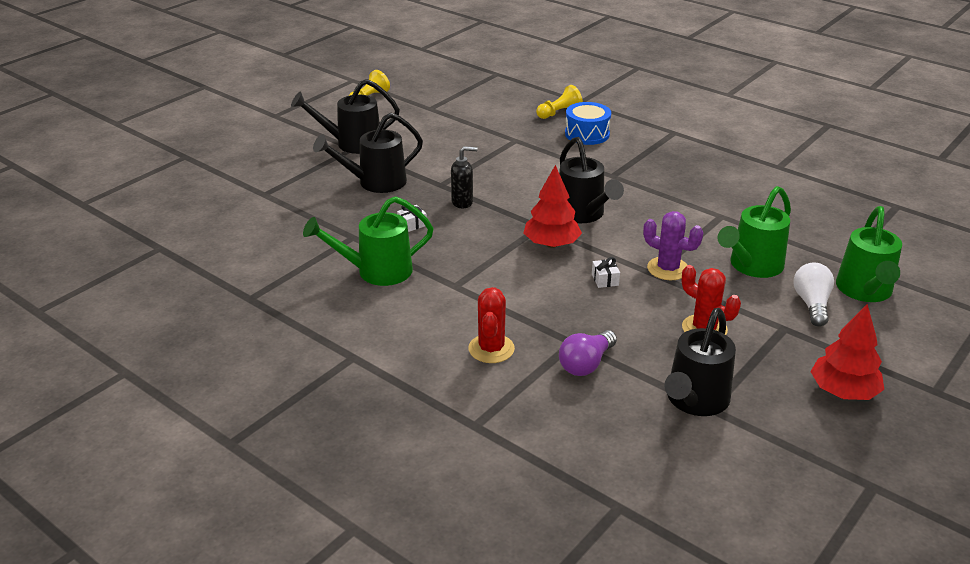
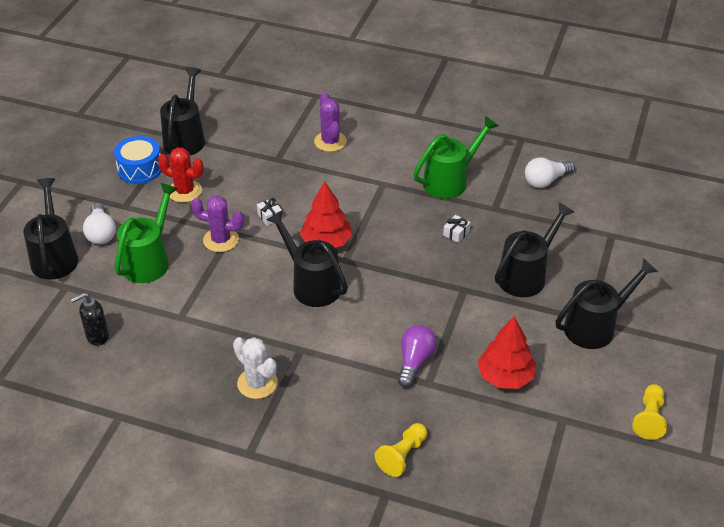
camera: 160 degrees right, 10 degrees up
black soap dispenser [451,146,477,208] -> black soap dispenser moved to [71,293,109,346]
red cactus [468,287,515,363] -> purple cactus [314,92,347,152]
purple light bulb [559,330,617,376] -> purple light bulb moved to [398,325,437,388]
blue drum [565,102,611,145] -> blue drum moved to [114,136,162,184]
red tree [810,304,884,400] -> red tree moved to [478,316,536,389]
green watering can [836,206,902,302] -> black watering can [23,178,78,280]
none -> white cactus [233,337,278,399]
none -> white light bulb [525,157,575,188]

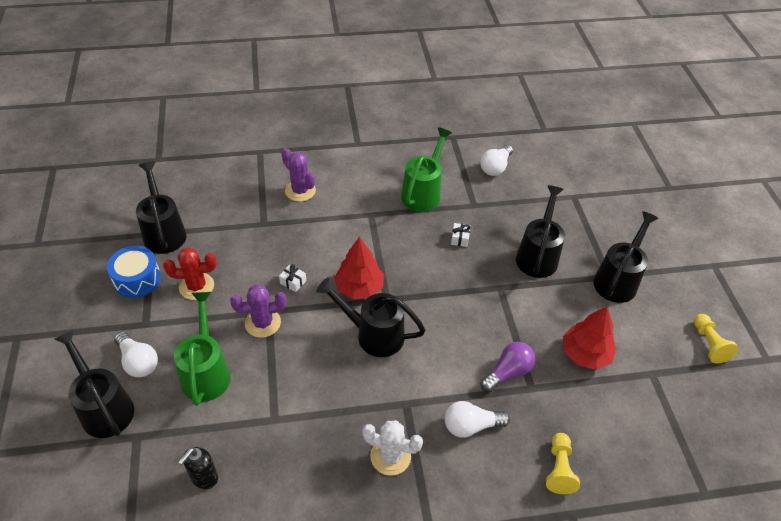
camera: 30 degrees left, 5 degrees up
purple light bulb [398,325,437,388] -> purple light bulb turned 60 degrees clockwise [481,342,535,392]
none -> white light bulb [445,401,510,438]

